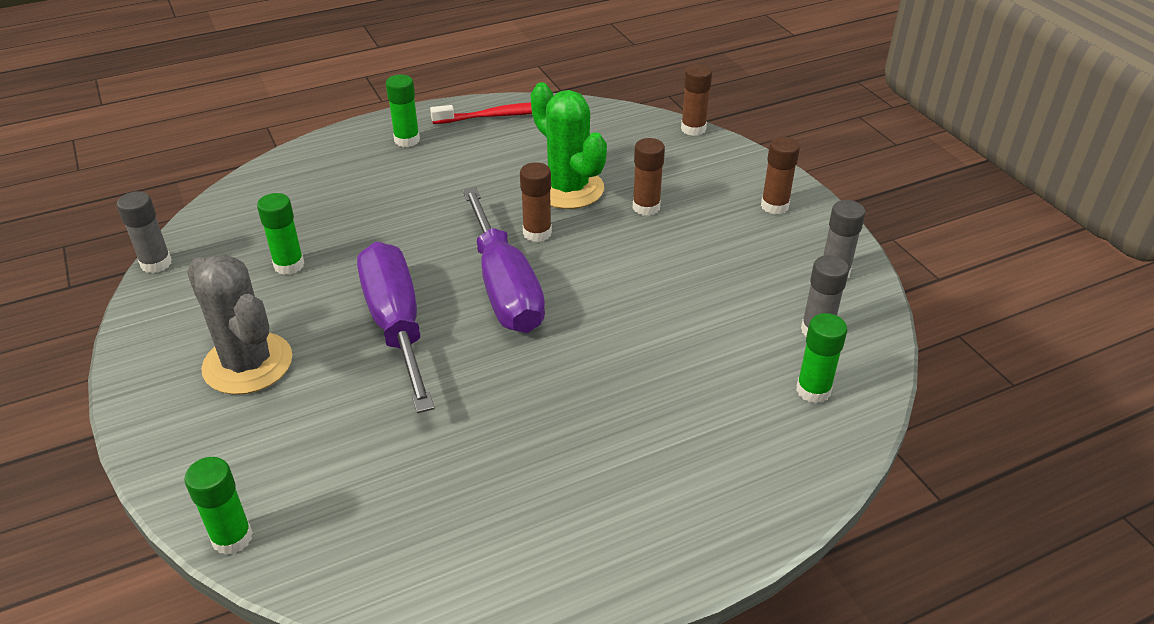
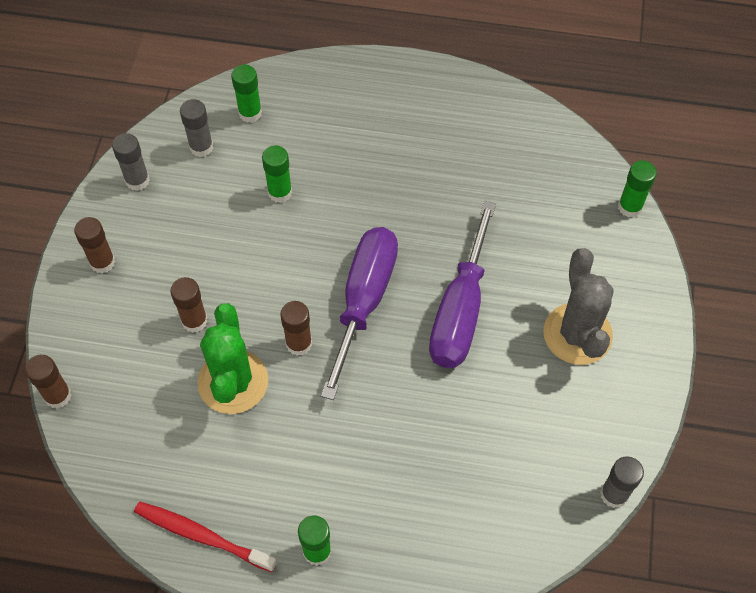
camera: 145 degrees left, 20 degrees up
green glue stick [257,193,304,275] -> green glue stick moved to [262,145,292,203]

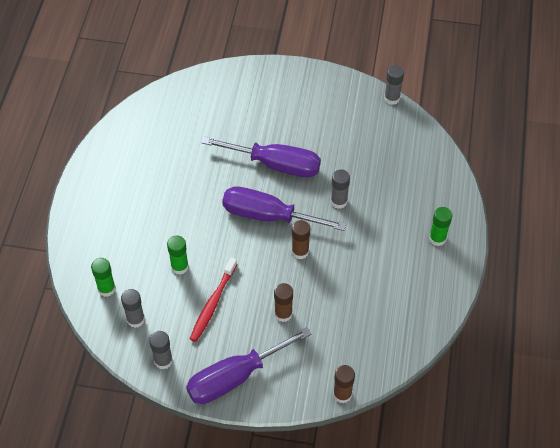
camera: 90 degrees left, 5 degrees down
brown glue stick [74,217,115,273] -> purple screwdriver [186,327,311,404]
red toothbrush [134,502,277,572] -> red toothbrush moved to [190,257,237,342]
green cactus [197,303,268,414] -> none
grey cactus [543,248,614,365] -> none
green glue stick [618,160,657,218] -> none
none -> grey glue stick [331,169,350,209]

